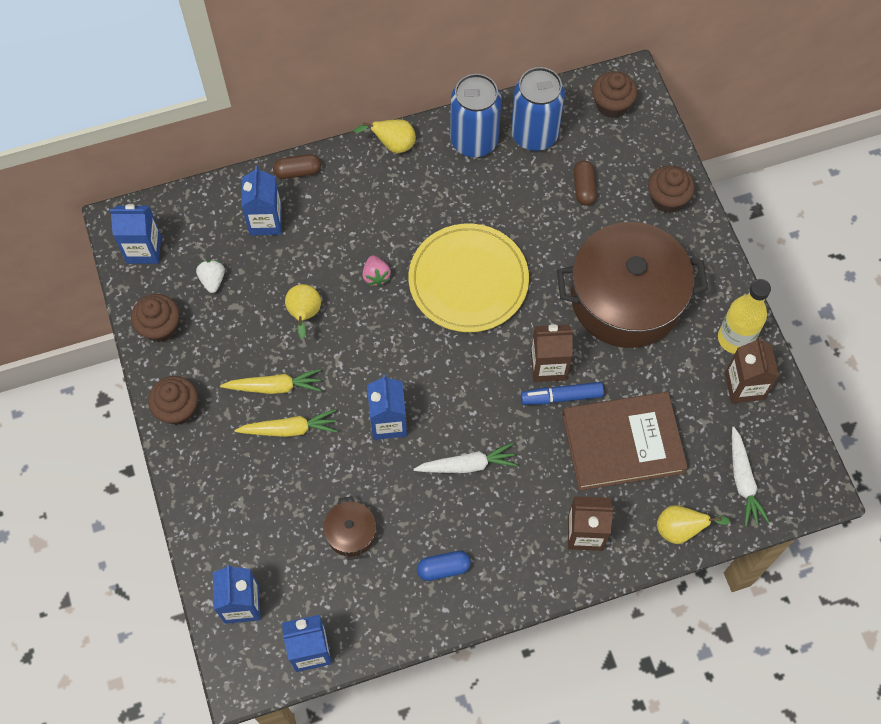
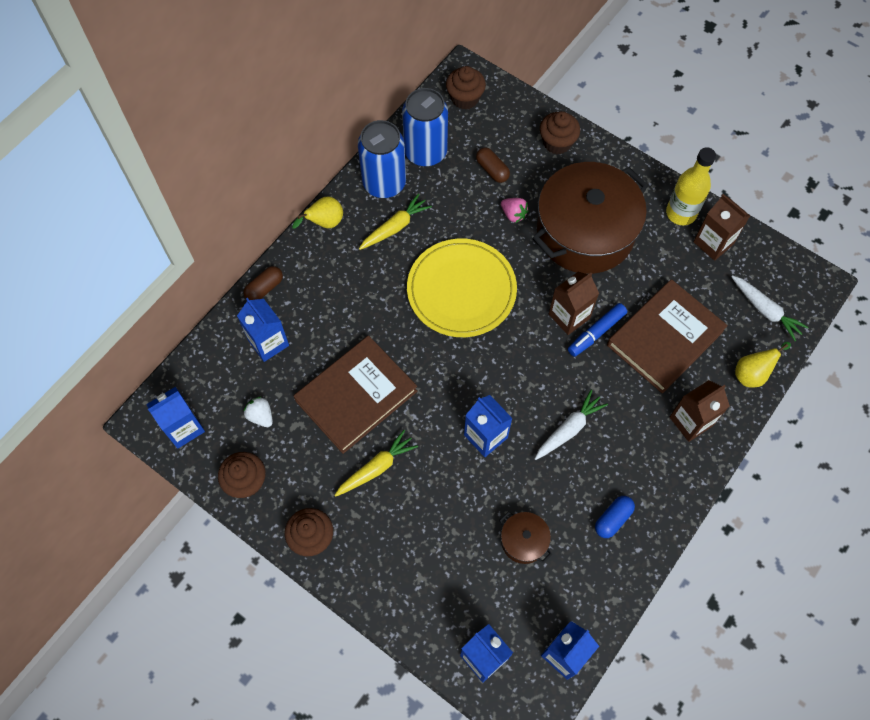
camera: 35 degrees left, 0 degrees up
yellow carrot [235,409,337,437] -> yellow carrot moved to [359,193,432,250]
yellow pear [285,284,321,339] -> brown book [294,336,417,454]
pink strawberry [363,255,391,287] -> pink strawberry moved to [501,198,529,223]

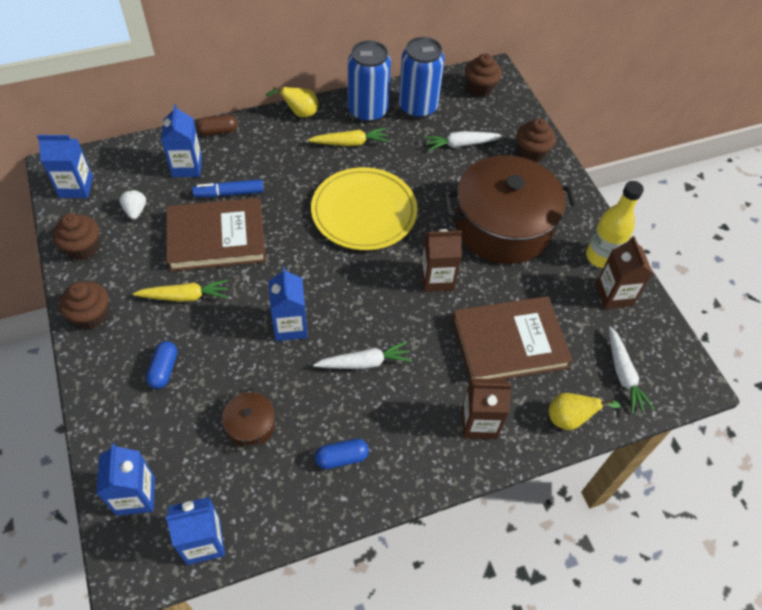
camera: 30 degrees right, 10 degrees down
brown capsule [476,147,510,183] -> white carrot [424,131,503,151]
pink strawberry [501,198,529,223] -> none
blue marker [568,303,627,357] -> blue marker moved to [192,179,264,197]
none -> blue capsule [146,341,177,389]

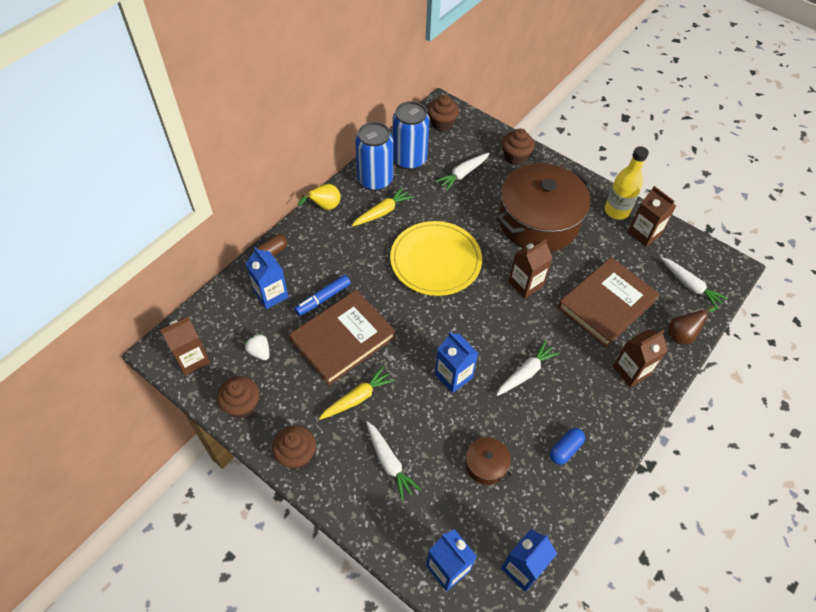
camera: 30 degrees left, 0 degrees up
blue carton [37,135,93,198] -> brown carton [160,317,210,375]
blue capsule [146,341,177,389] -> white carrot [366,421,421,501]
yellow pear [549,393,620,430] -> brown pear [668,306,716,344]

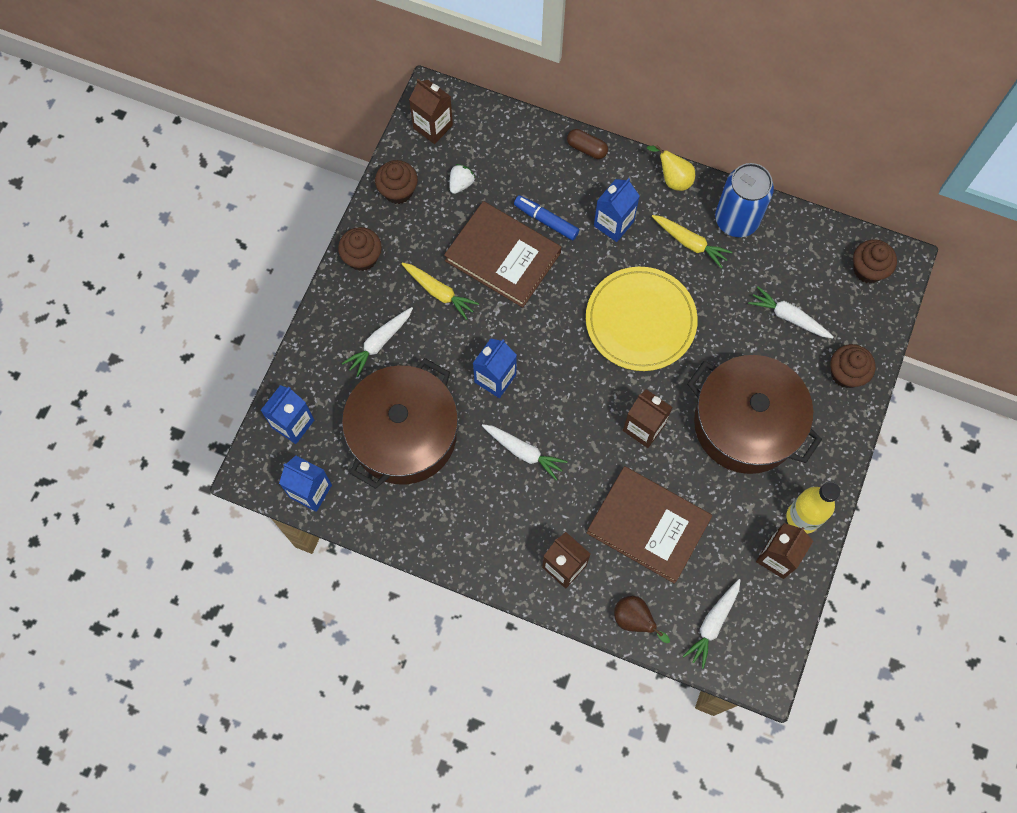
camera: 75 degrees right, 15 degrees up
blue carton [245,247,289,309] -> blue carton moved to [594,178,640,242]
blue can [392,101,429,170] -> none
brown pot [465,437,512,485] -> brown pot [342,358,458,489], size x2.43
blue capsule [550,428,585,465] -> none

